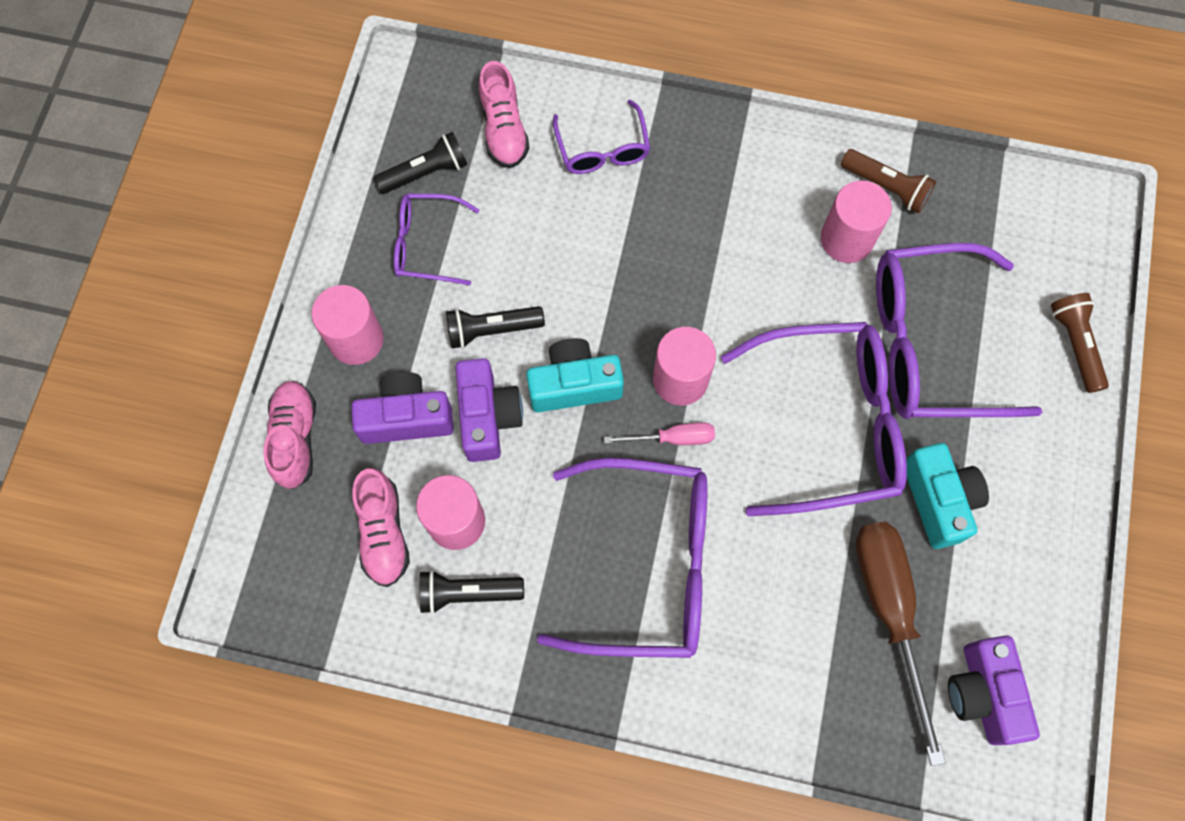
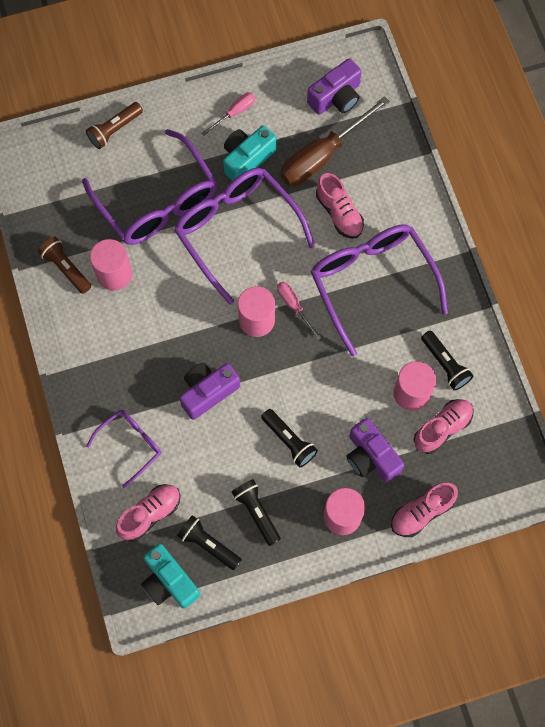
camera: 120 degrees left, 0 degrees up
purple glasses [394,194,479,285] -> black flashlight [232,479,281,546]
purple camera [455,358,523,462] -> purple camera moved to [179,363,240,420]
turquoise camera [526,338,624,412] -> turquoise camera moved to [141,544,200,609]
brown flashlight [841,149,936,214] -> brown flashlight turned 45 degrees counterclockwise [38,237,91,294]
none -> pink screwdriver [201,92,255,136]
none -> pink shoe [316,173,364,239]

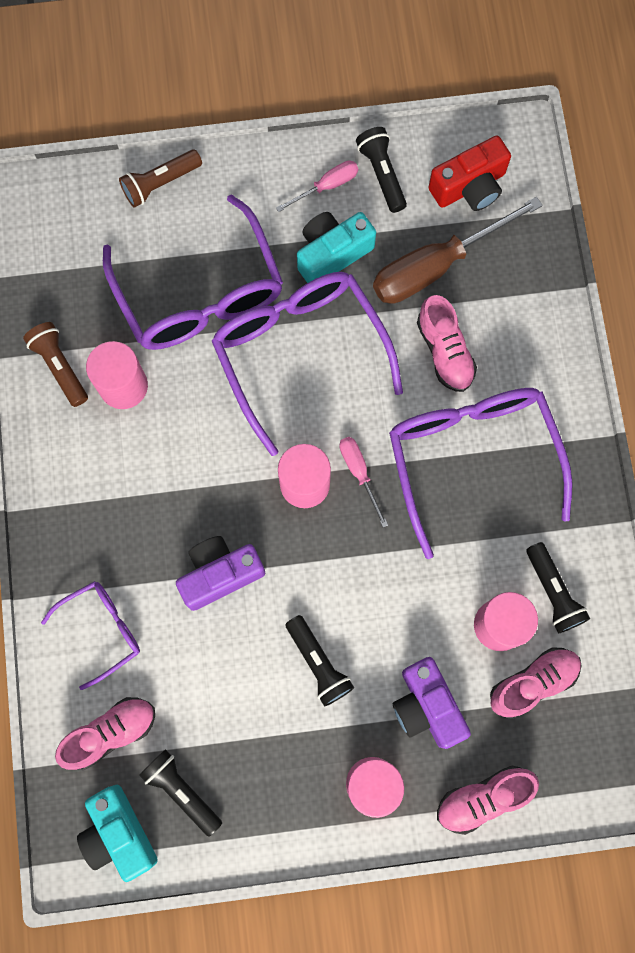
camera: 10 degrees right, 5 degrees up
black flashlight [232,479,281,546] -> black flashlight moved to [356,127,407,213]
purple camera [307,58,362,115] -> red camera [428,136,511,211]

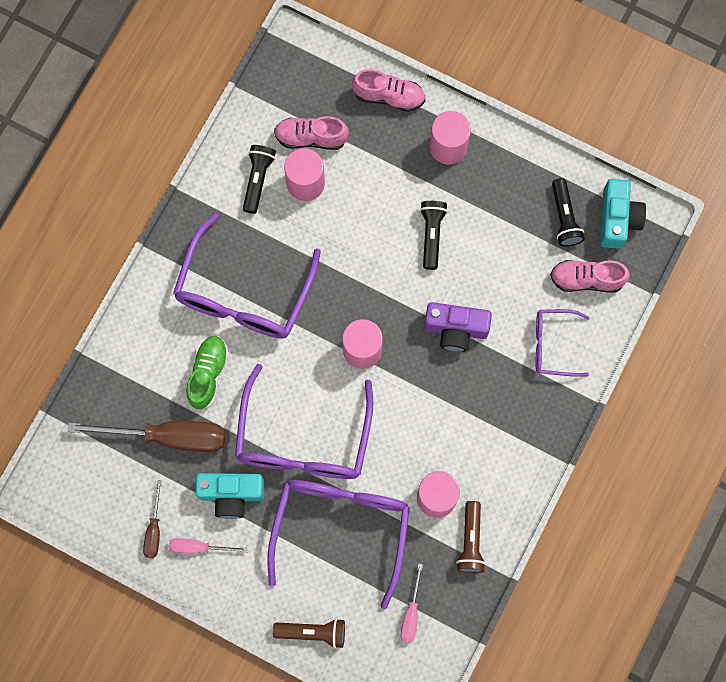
camera: 145 degrees left, 0 degrees up
pink screwdriver [339,437,388,528] -> pink screwdriver moved to [401,564,423,643]
black flashlight [356,127,407,213] -> brown screwdriver [143,480,162,558]
purple camera [393,657,471,749] -> none
pink shoe [417,295,477,392] -> green shoe [186,336,229,409]
red camera [428,136,511,211] -> none

